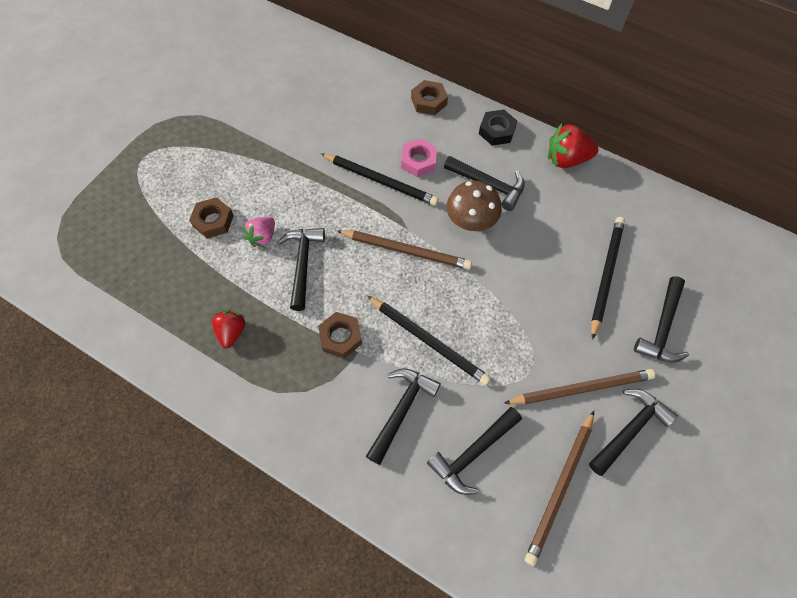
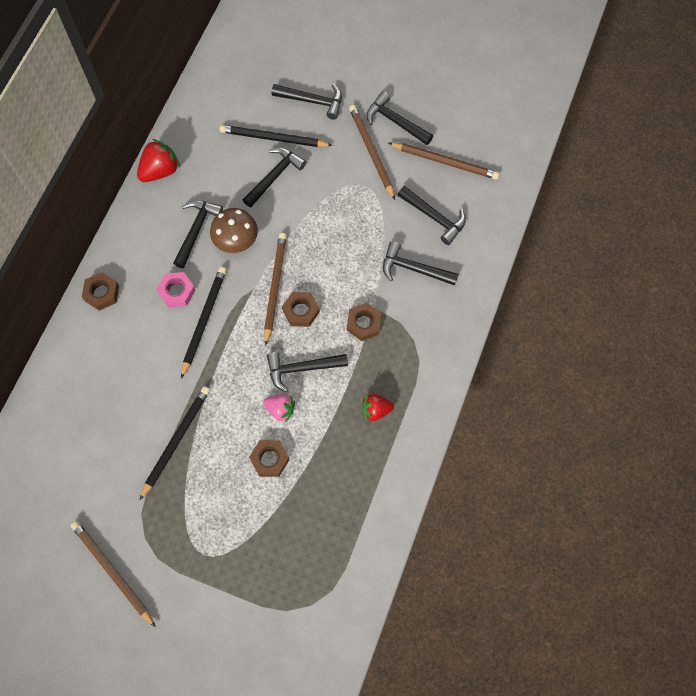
camera: 100 degrees left, 5 degrees up
black pencil [367,296,491,385] -> black pencil moved to [140,386,210,500]
black nut [479,110,517,145] -> none
red strawberry [548,123,598,168] -> red strawberry turned 120 degrees counterclockwise [137,139,180,182]
none -> brown pencil [71,521,156,627]
none -> black hammer [243,148,306,207]
none -> brown nut [282,292,320,327]

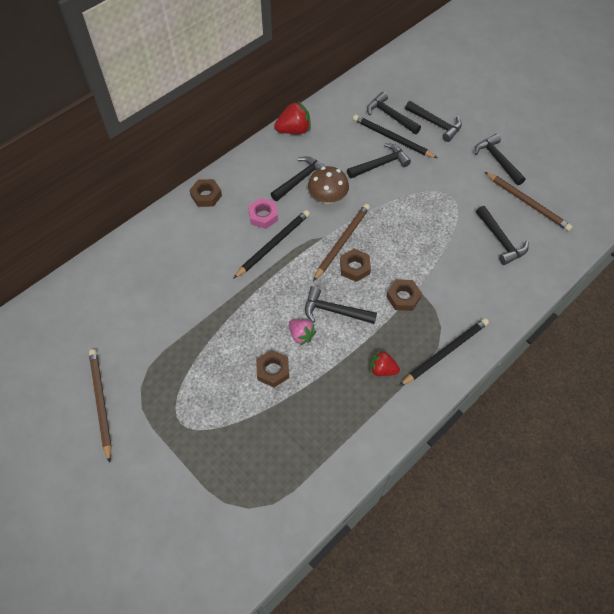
camera: 25 degrees right, 10 degrees down
black pencil [140,386,210,500] -> black pencil moved to [400,318,489,386]
brown pencil [349,105,395,200] -> none
black hammer [383,241,458,285] -> black hammer moved to [367,92,421,134]

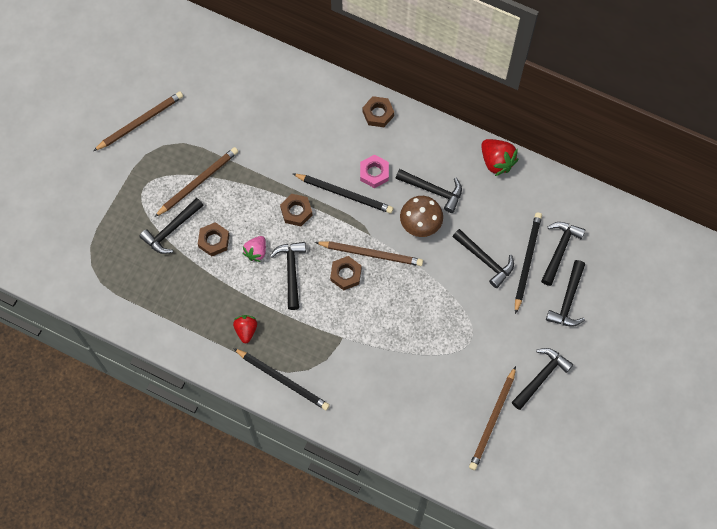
camera: 70 degrees right, 10 degrees up
brown nut [386,279,422,311] -> brown nut moved to [280,194,312,226]
black hammer [476,206,529,265] -> black hammer moved to [139,198,204,254]
none -> brown pencil [155,147,238,217]

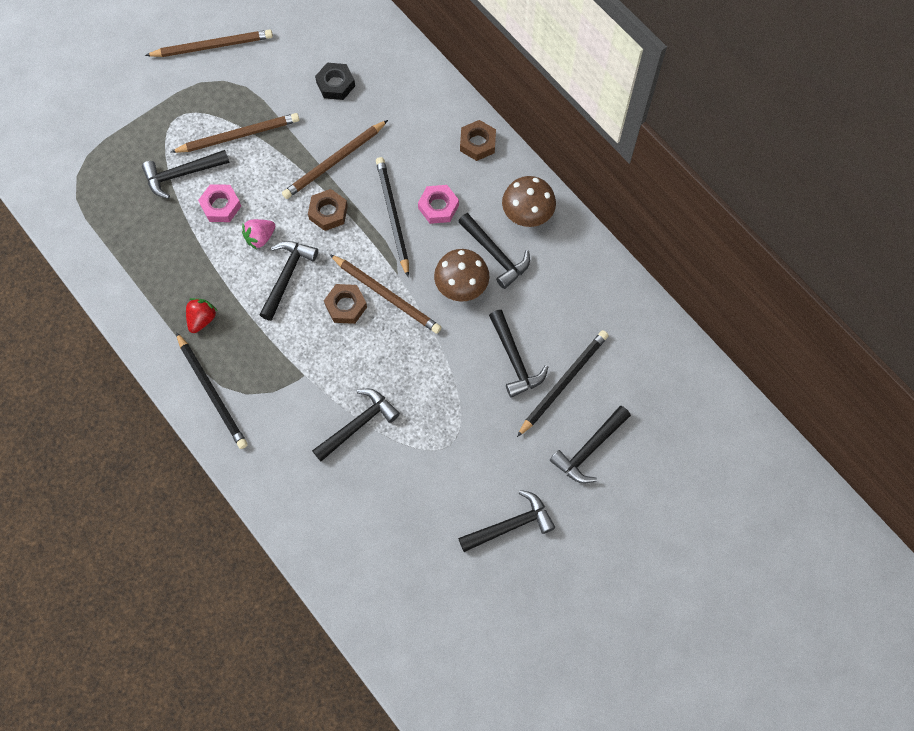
camera: 25 degrees right, 0 degrees up
brown nut [198,222,229,256] -> pink nut [198,184,241,222]
black pencil [293,174,393,214] -> black pencil turned 150 degrees counterclockwise [376,157,409,277]
brown pencil [469,366,516,470] -> brown pencil moved to [282,120,388,199]
red strawberry [481,139,518,176] -> none
black hammer [541,222,586,286] -> black hammer moved to [312,389,400,461]
none -> black nut [315,63,355,100]
none -> brown mushroom [502,176,556,227]

